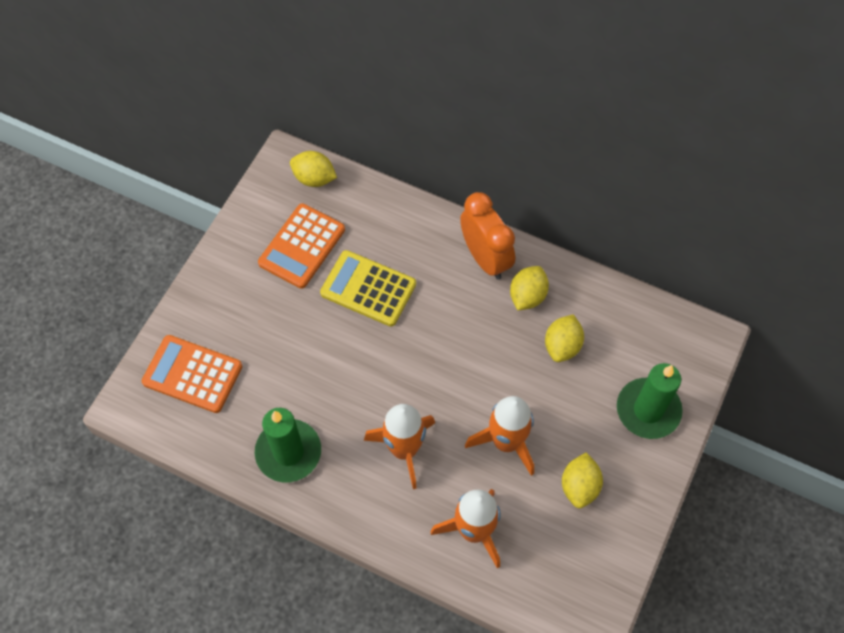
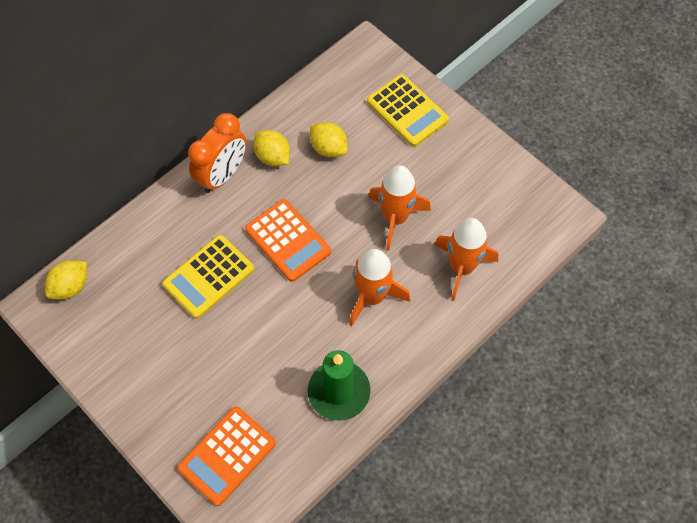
camera: 70 degrees left, 0 degrees up
orange calculator [258,203,345,289] -> orange calculator moved to [245,199,331,282]
orange clock [460,192,515,280] -> orange clock turned 135 degrees clockwise [188,113,247,193]
yellow lemon [562,452,603,508] -> none
green candle [617,363,683,439] -> yellow calculator [367,74,449,147]

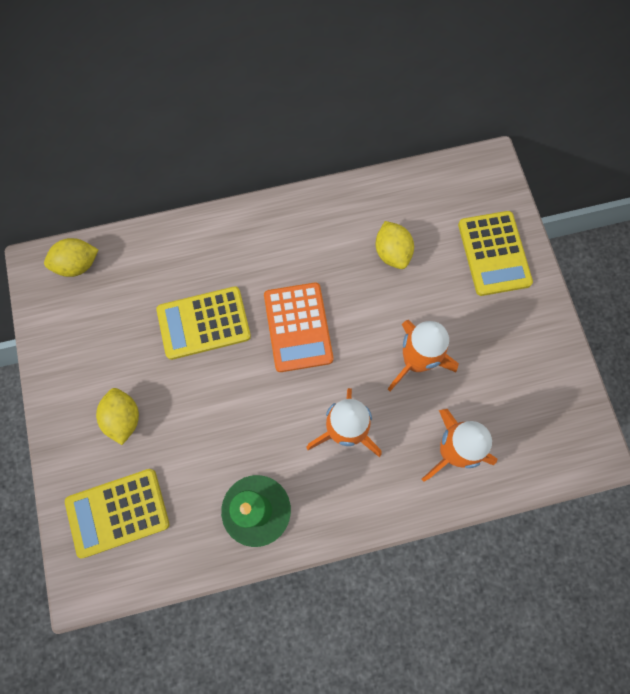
camera: 30 degrees right, 10 degrees up
orange calculator [177,407,276,506] -> yellow calculator [65,469,169,558]
orange clock [188,113,247,193] -> none
yellow lemon [253,130,290,166] -> yellow lemon moved to [96,388,139,445]

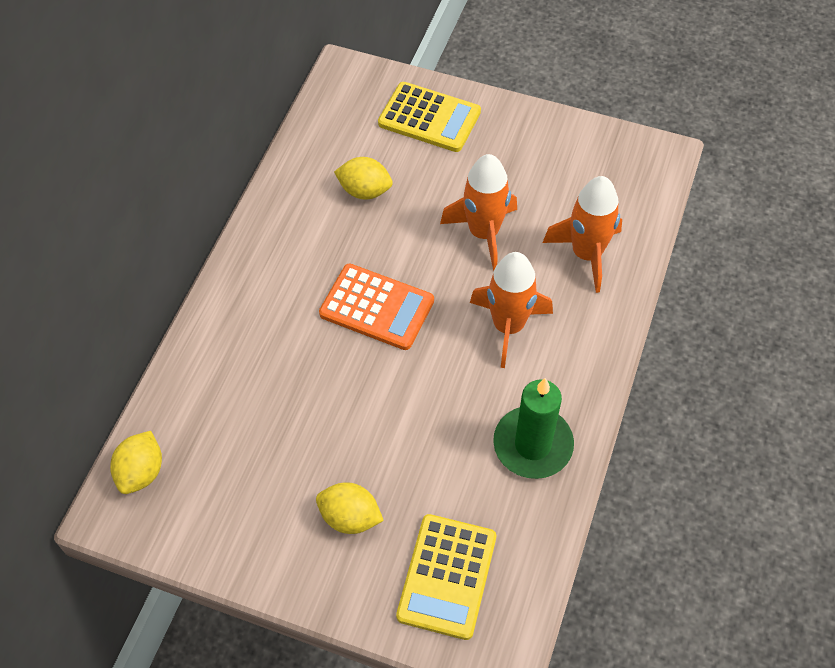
camera: 55 degrees left, 15 degrees down
yellow calculator [156,286,251,360] -> none

